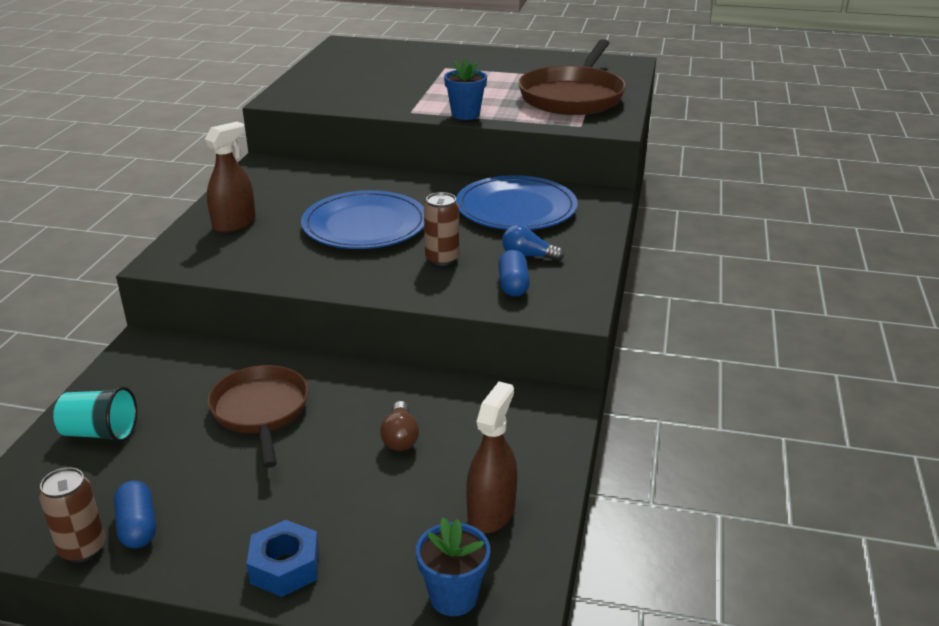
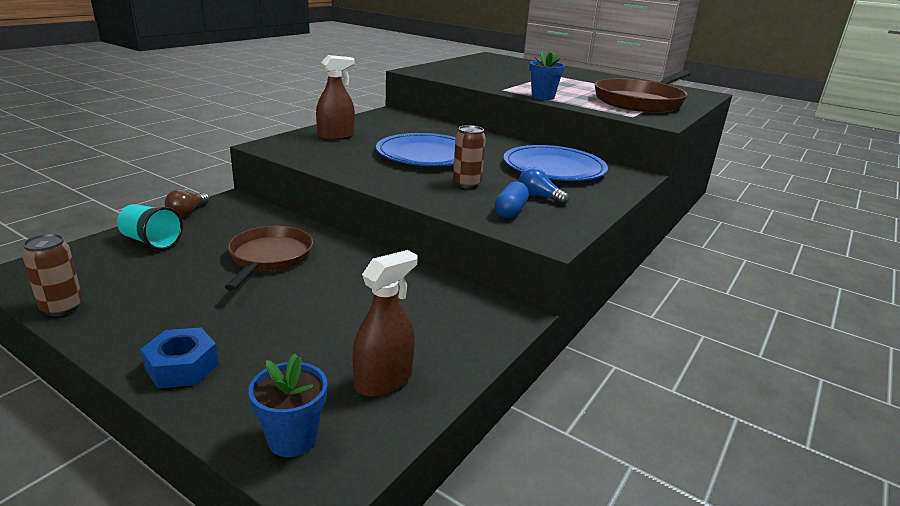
camera: 20 degrees right, 5 degrees down
blue capsule [114,480,156,548] -> none
brown light bulb [380,401,419,451] -> brown light bulb moved to [165,189,210,217]

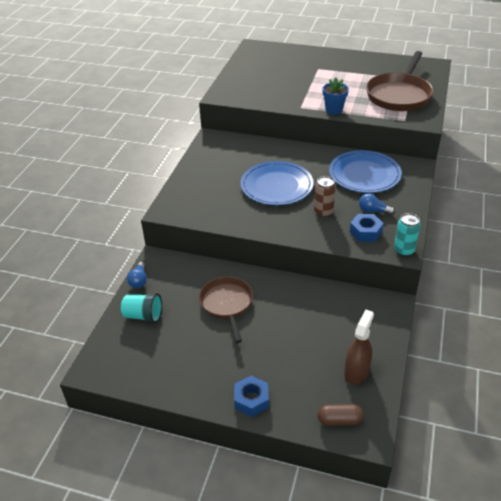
camera: 15 degrees left, 15 degrees up
brown can [22,234,83,316] -> none
brown light bulb [165,189,210,217] -> blue light bulb [127,262,147,288]
blue flower pot [248,354,328,457] -> brown capsule [318,404,363,426]
brown spray bottle [316,55,355,140] -> none
blue capsule [495,181,529,218] -> blue nut [350,214,384,242]
none -> turquoise can [394,213,421,256]

